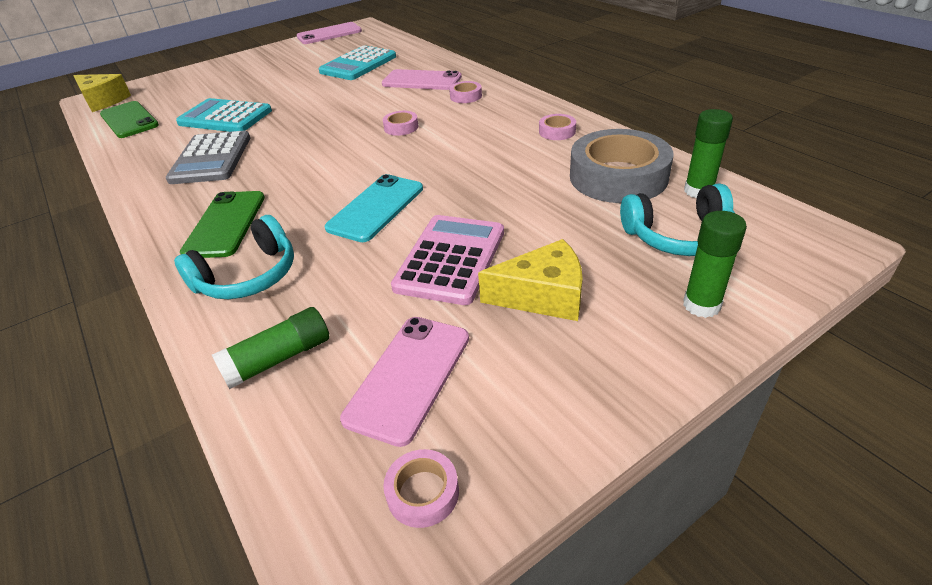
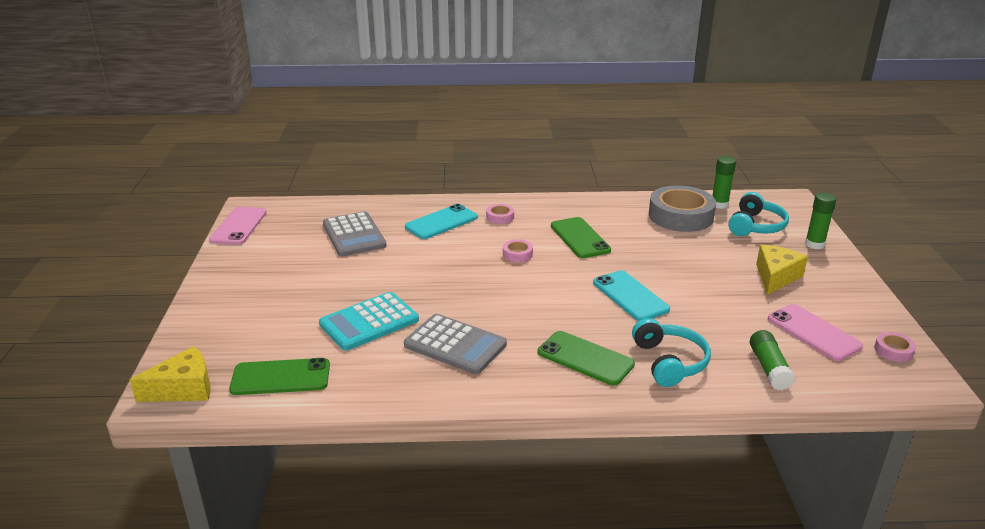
camera: 60 degrees left, 10 degrees down
turquoise calculator [319,45,396,80] -> grey calculator [323,211,386,256]
pink phone [382,69,462,90] -> turquoise phone [405,204,478,239]
pink calculator [391,215,504,305] -> none
pink tape [539,114,576,140] -> none
none -> green phone [551,217,611,258]

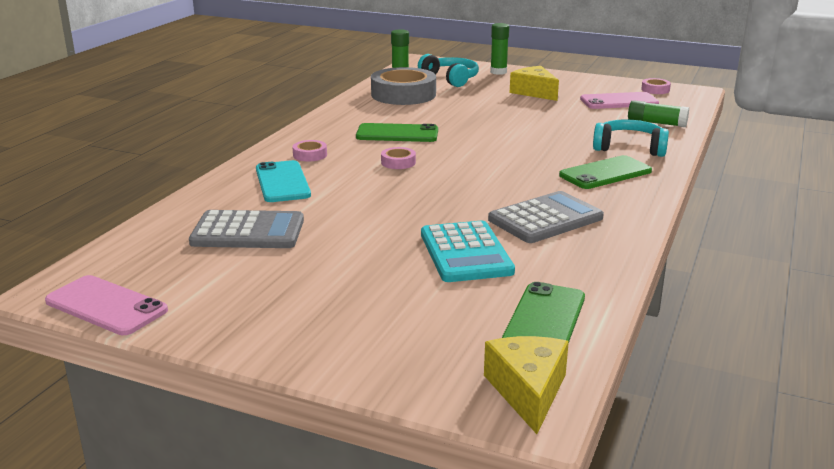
camera: 65 degrees left, 5 degrees down
turquoise phone [593,270,670,321] -> none

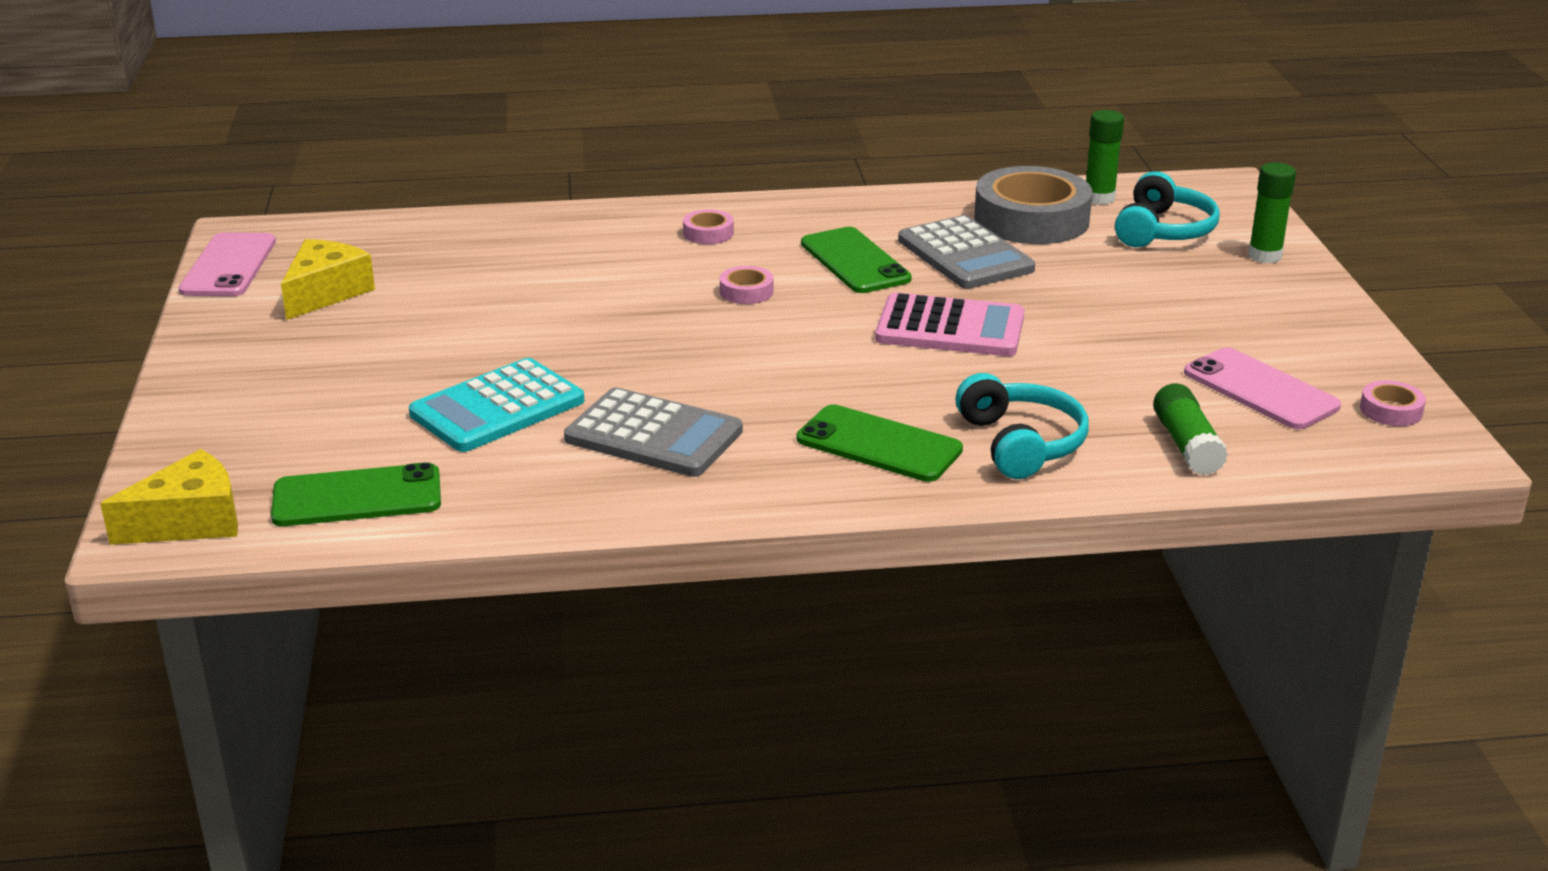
camera: 60 degrees right, 5 degrees up
grey calculator [189,210,304,248] -> grey calculator moved to [898,215,1035,289]
turquoise phone [256,160,311,202] -> none
yellow cheese [510,66,559,101] -> yellow cheese moved to [281,239,375,320]
none -> pink calculator [875,293,1024,356]

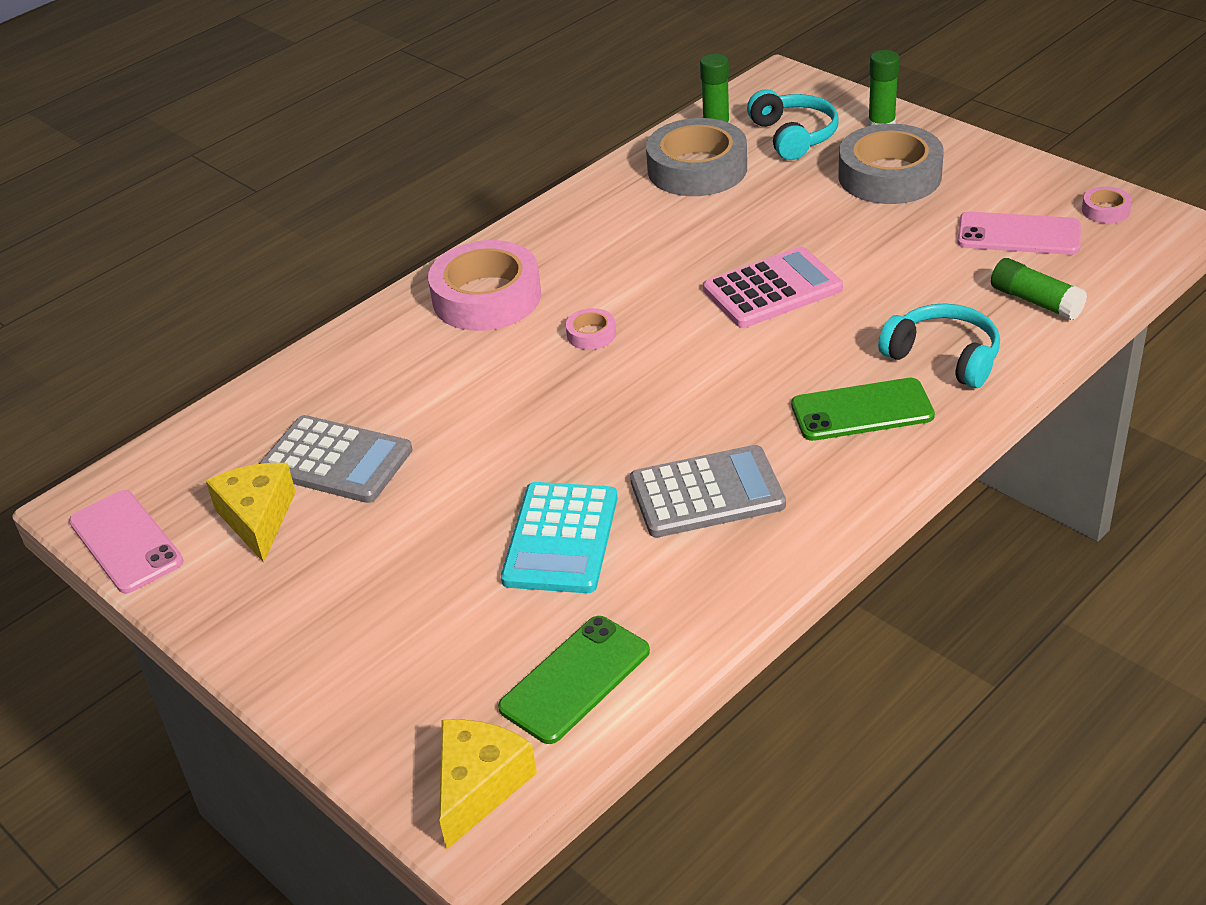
camera: 35 degrees left, 10 degrees up
pink tape [683,209,734,244] -> pink tape [428,240,541,331], size x2.30
green phone [801,227,912,293] -> none
grey calculator [898,215,1035,289] -> grey calculator moved to [259,415,412,503]
none -> grey tape [838,124,944,204]

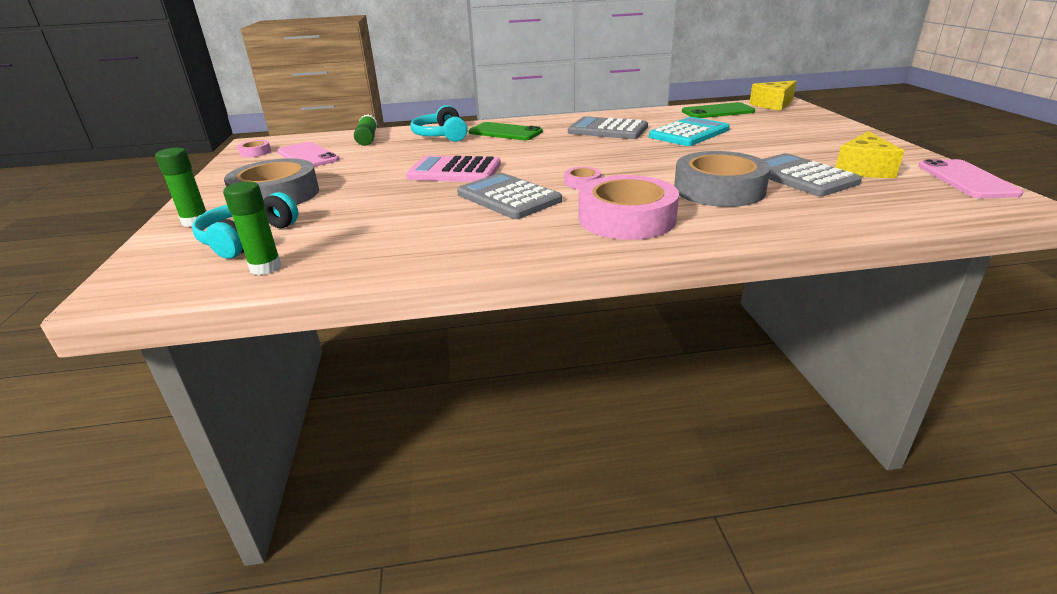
camera: 145 degrees left, 10 degrees down
grey tape [646,118,747,196] -> grey tape moved to [674,151,771,207]
none -> grey calculator [457,173,562,219]

